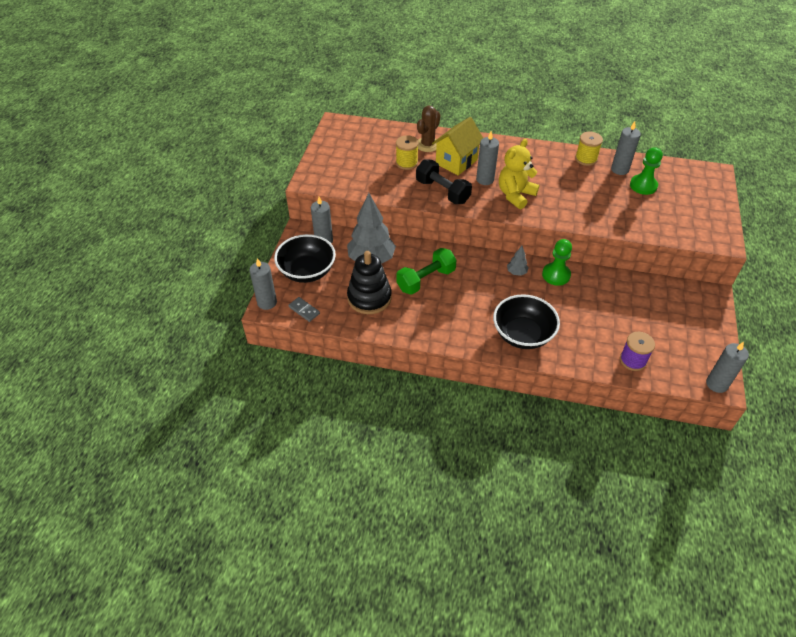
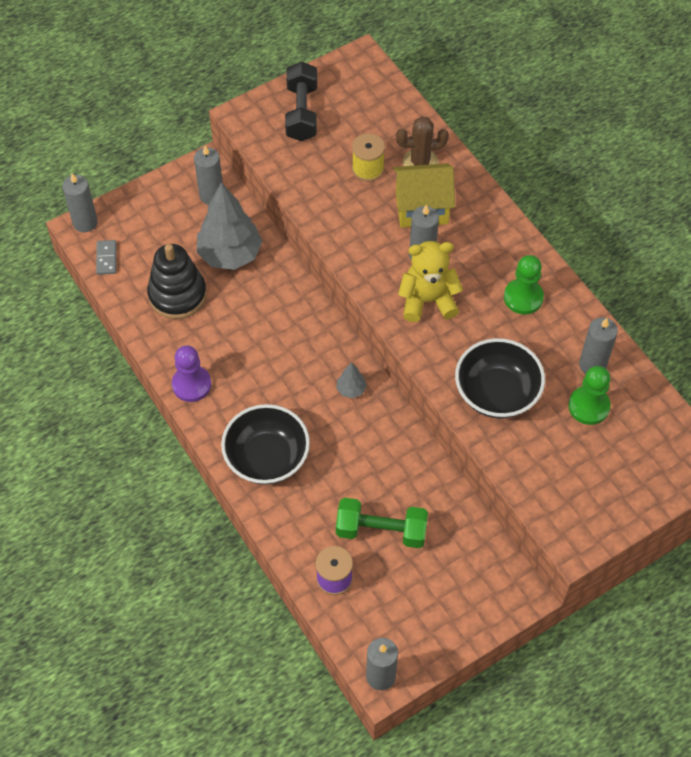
camera: 45 degrees right, 10 degrees up
black bowl [274,234,336,283] -> black bowl moved to [455,338,545,419]
green dumbbell [396,248,457,295] -> green dumbbell moved to [336,498,428,548]
black dumbbell [416,159,472,204] -> black dumbbell moved to [285,62,317,141]
green pawn [542,239,572,286] -> green pawn moved to [504,255,544,315]
yellow spool [575,132,603,166] -> none
none -> purple pawn [172,345,211,402]

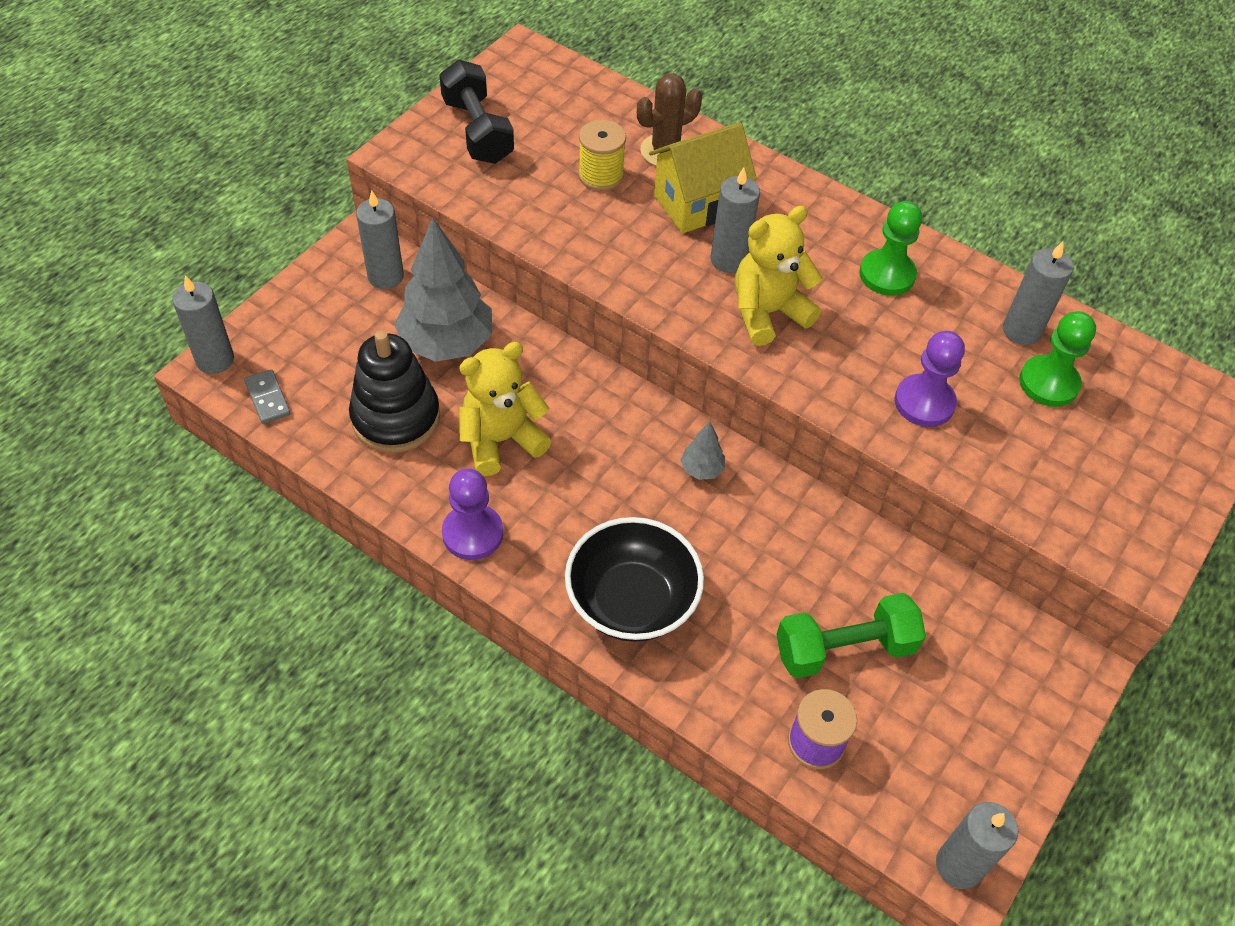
camera: 25 degrees left, 5 degrees down
black bowl [455,338,545,419] -> purple pawn [895,331,965,427]
none -> yellow teddy bear [459,342,552,476]

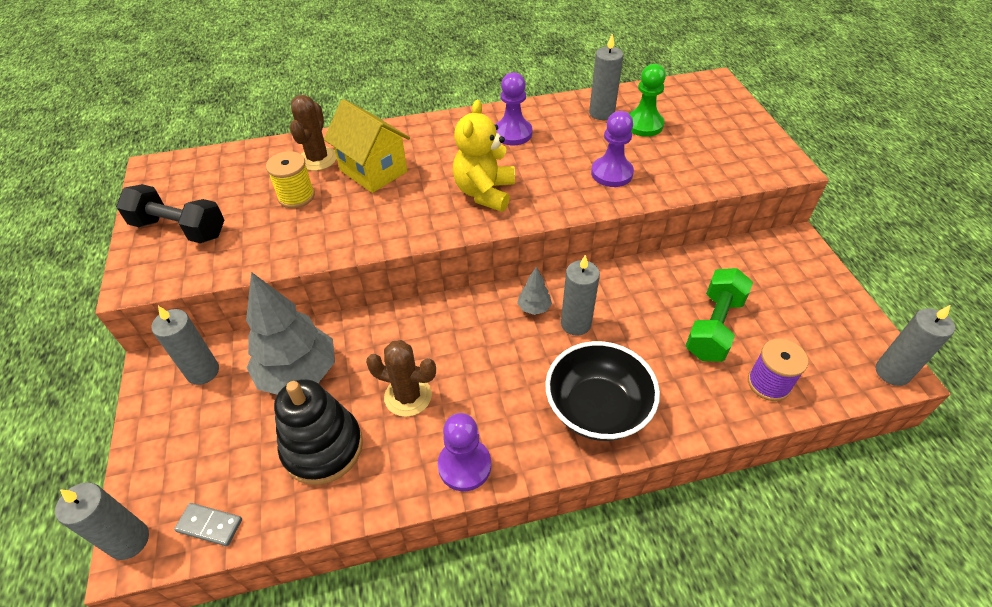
camera: 45 degrees left, 5 degrees down
yellow teddy bear [459,342,552,476] -> brown cactus [366,340,436,417]
yellow house [649,122,757,233] -> yellow house turned 60 degrees counterclockwise [324,99,410,193]
grey candle [711,167,760,273] -> grey candle moved to [561,255,600,336]
green pawn [859,201,922,296] -> purple pawn [495,72,532,145]

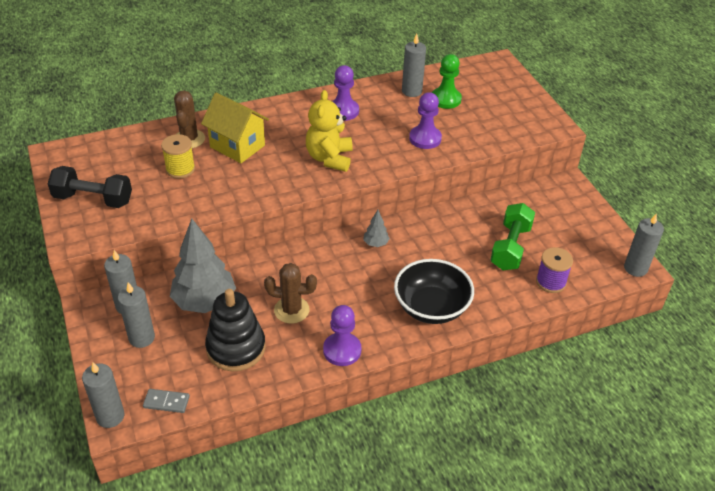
camera: 10 degrees left, 5 degrees down
grey candle [561,255,600,336] -> grey candle moved to [118,282,155,348]

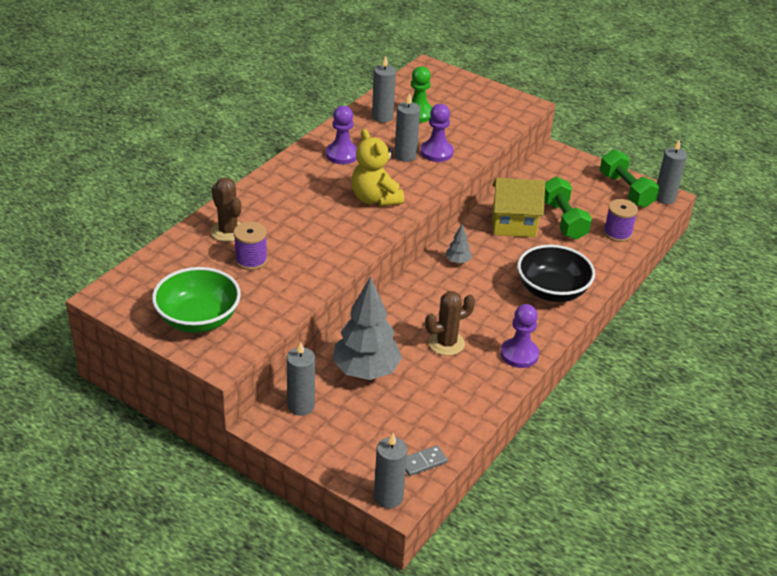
camera: 35 degrees left, 5 degrees down
black dumbbell [48,166,132,208] -> green bowl [152,267,241,333]
grey candle [118,282,155,348] -> grey candle moved to [394,93,420,162]
yellow spool [161,134,195,179] -> purple spool [234,222,268,270]
yellow house [201,92,269,163] -> yellow house moved to [492,178,545,237]
black stacking toy [205,289,266,372] -> none
none -> green dumbbell [600,149,659,208]

